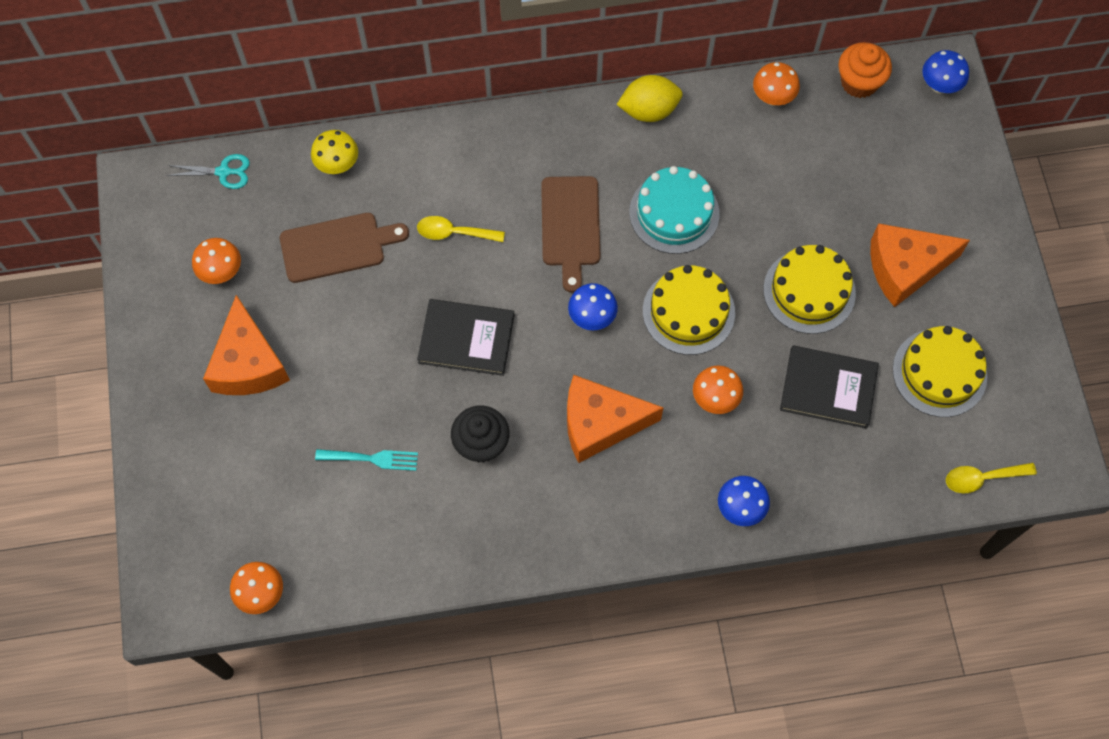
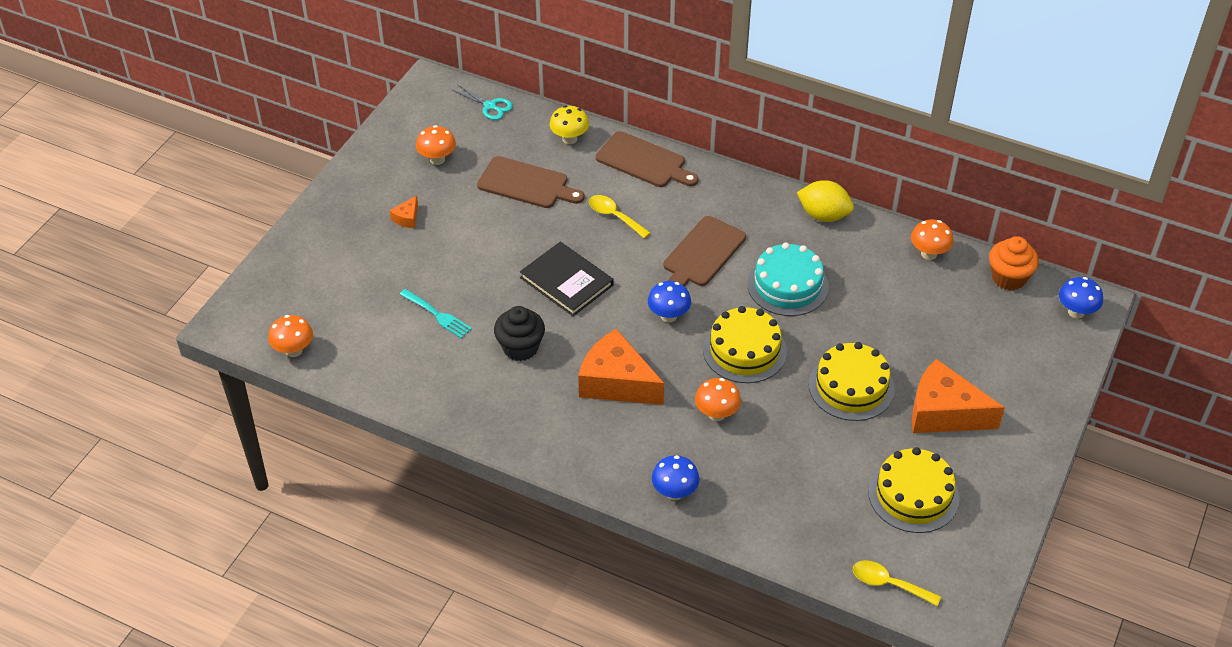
camera: 35 degrees right, 20 degrees down
orange cheese [203,295,290,395] -> orange cheese [390,196,418,228], size x0.43
black book [780,346,879,429] -> none
none -> brown cutting board [596,131,698,187]

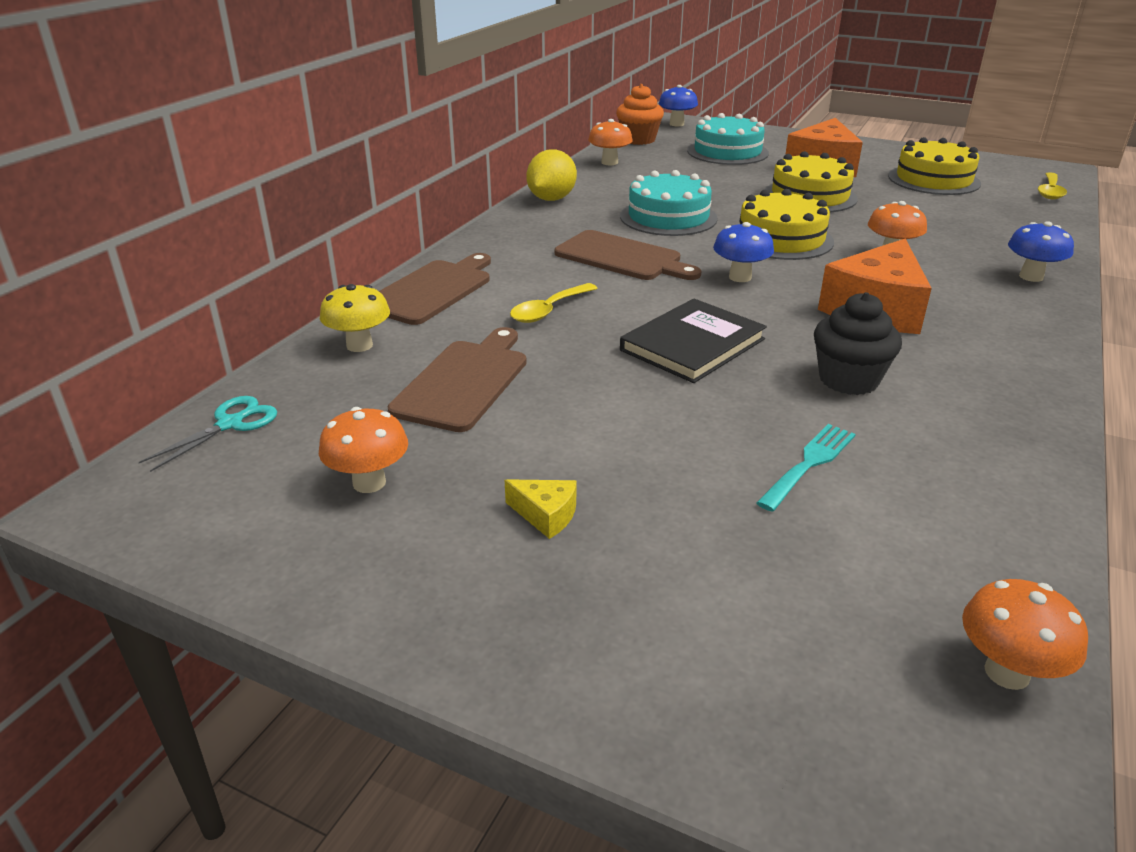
camera: 90 degrees left, 15 degrees down
orange cheese [390,196,418,228] -> yellow cheese [505,479,576,539]
none -> turquoise cake [687,113,769,165]

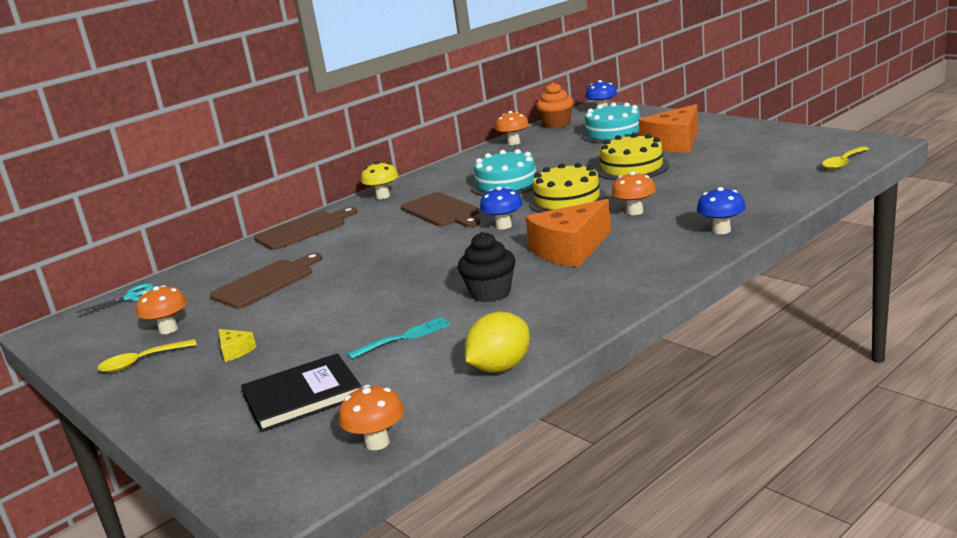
camera: 25 degrees right, 10 degrees down
yellow mushroom [320,284,390,352] -> yellow mushroom moved to [361,161,399,199]
yellow spoon [510,283,598,323] -> yellow spoon moved to [97,339,197,373]
yellow lemon [526,149,577,201] -> yellow lemon moved to [465,312,530,373]
black book [620,298,767,383] -> black book moved to [241,353,361,432]
yellow cake [888,137,981,195] -> none

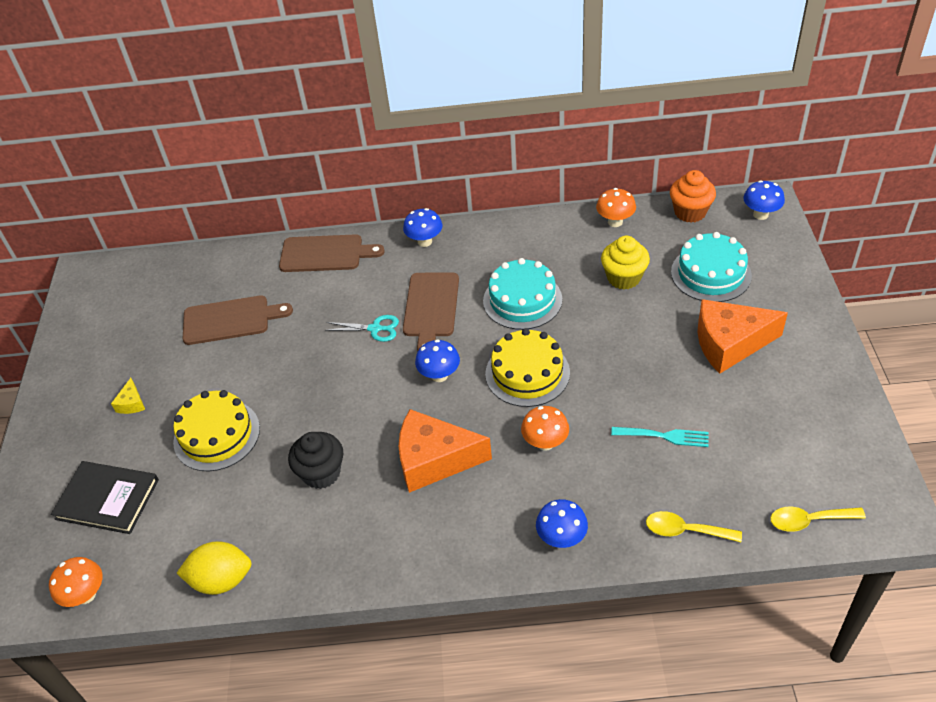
camera: 40 degrees right, 25 degrees up
turquoise scissors [75,284,154,317] -> turquoise scissors moved to [325,315,399,342]
yellow spoon [97,339,197,373] -> yellow spoon moved to [646,511,742,542]
orange mushroom [136,285,187,334] -> none
turquoise fork [347,317,451,359] -> turquoise fork moved to [611,427,708,447]
yellow mushroom [361,161,399,199] -> blue mushroom [403,208,442,247]
yellow cake [595,133,670,180] -> yellow cake moved to [173,390,260,471]
none -> yellow cupcake [601,236,650,290]

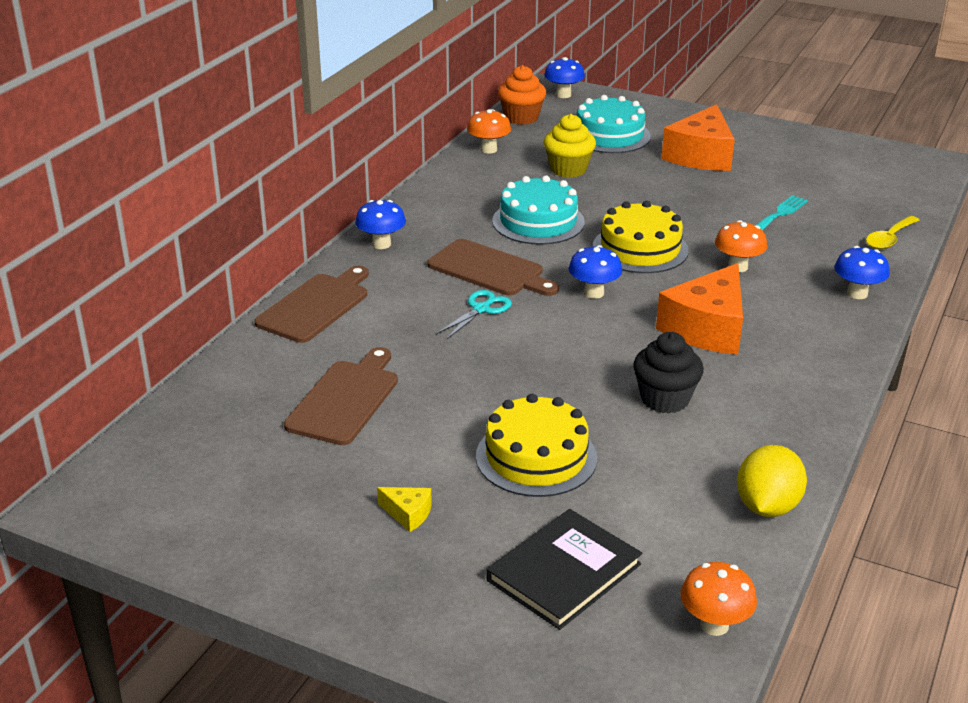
camera: 65 degrees left, 15 degrees down
yellow spoon [770,507,866,532] -> none

